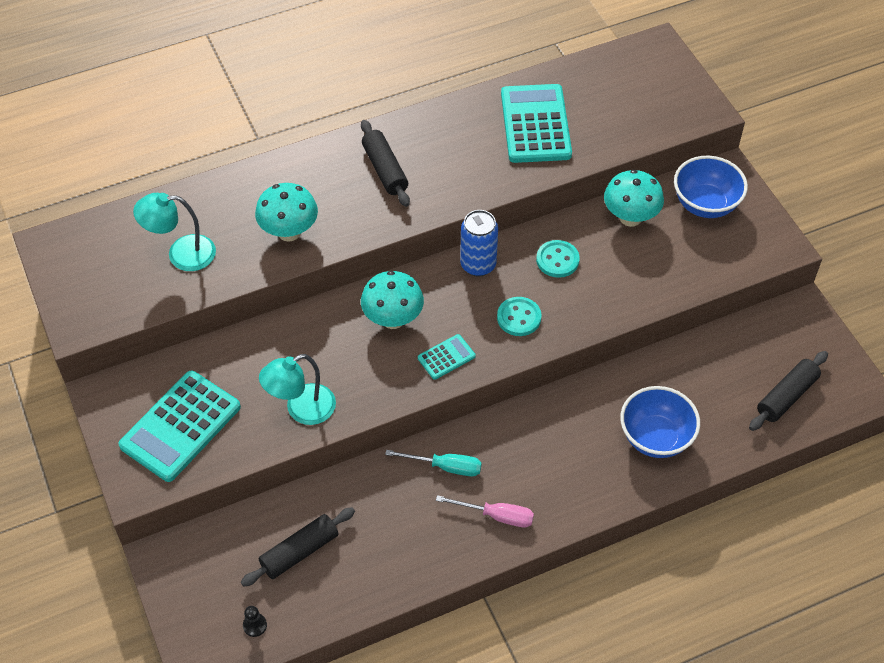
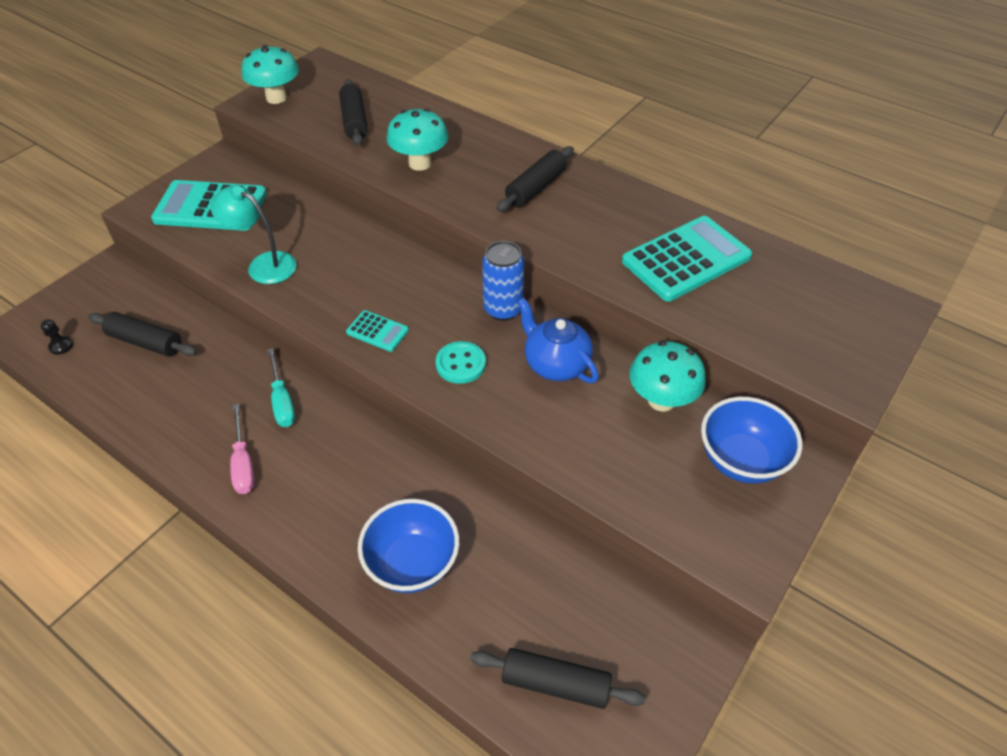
camera: 60 degrees right, 5 degrees down
turquoise lamp [133,193,216,271] -> black rolling pin [339,79,368,146]
turquoise mushroom [361,271,424,329] -> turquoise mushroom moved to [242,45,299,104]
turquoise button [536,240,580,278] -> blue teapot [518,298,599,383]

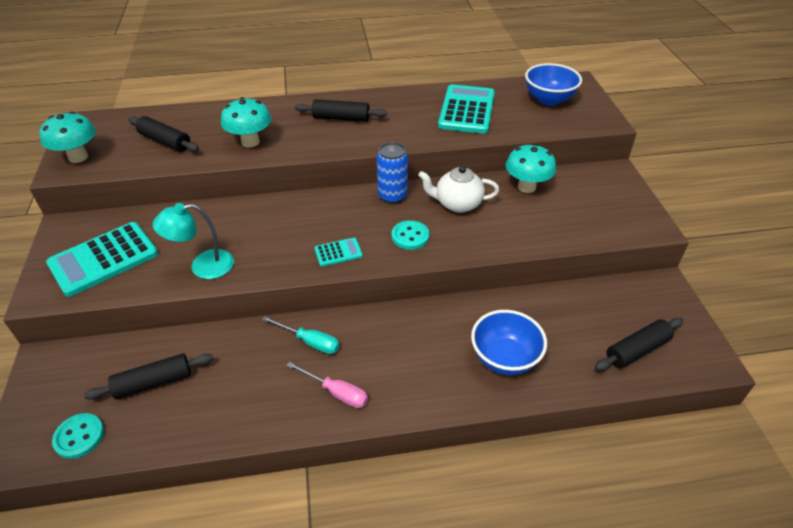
camera: 45 degrees left, 5 degrees down
black pawn [41,319,73,355] -> turquoise button [52,413,104,459]
black rolling pin [497,146,574,212] -> black rolling pin turned 75 degrees counterclockwise [295,99,387,122]
blue teapot [518,298,599,383] -> white teapot [418,166,499,213]
blue bowl [701,397,802,484] -> blue bowl moved to [525,63,582,106]

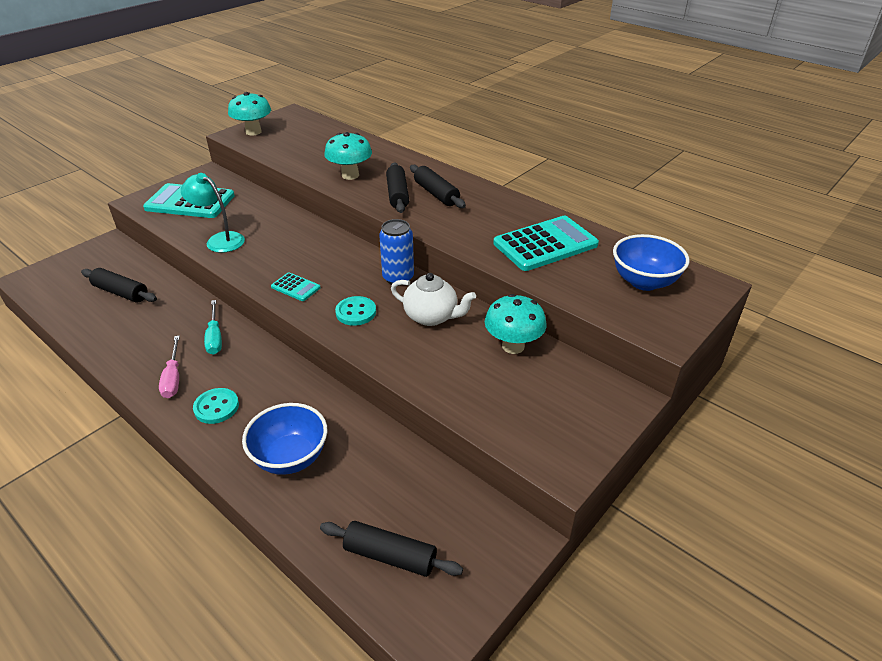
camera: 50 degrees right, 5 degrees down
turquoise button [52,413,104,459] -> turquoise button moved to [193,388,239,424]
black rolling pin [128,116,199,152] -> black rolling pin moved to [386,162,409,213]
white teapot [418,166,499,213] -> white teapot turned 150 degrees clockwise [391,273,476,326]

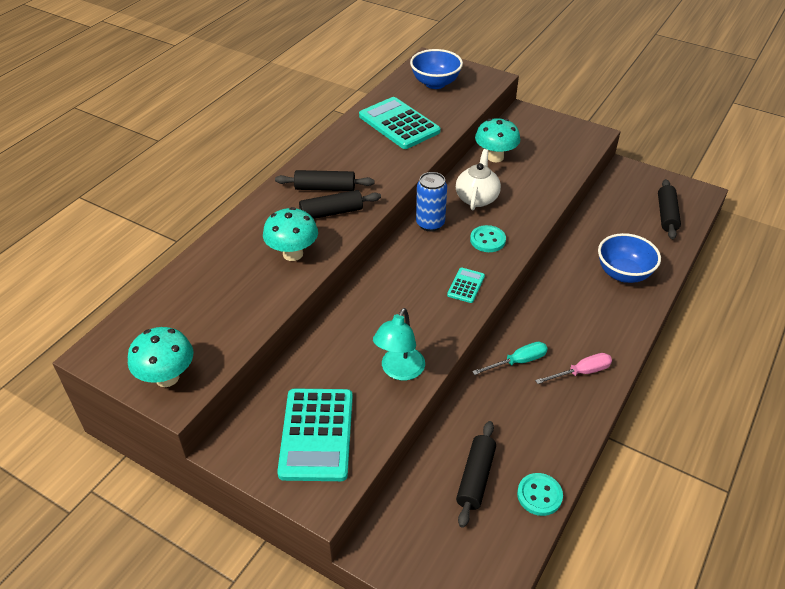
camera: 100 degrees left, 5 degrees up
turquoise button [193,388,239,424] -> turquoise button moved to [517,473,563,516]
black rolling pin [410,165,466,208] -> black rolling pin turned 45 degrees clockwise [275,170,375,191]

